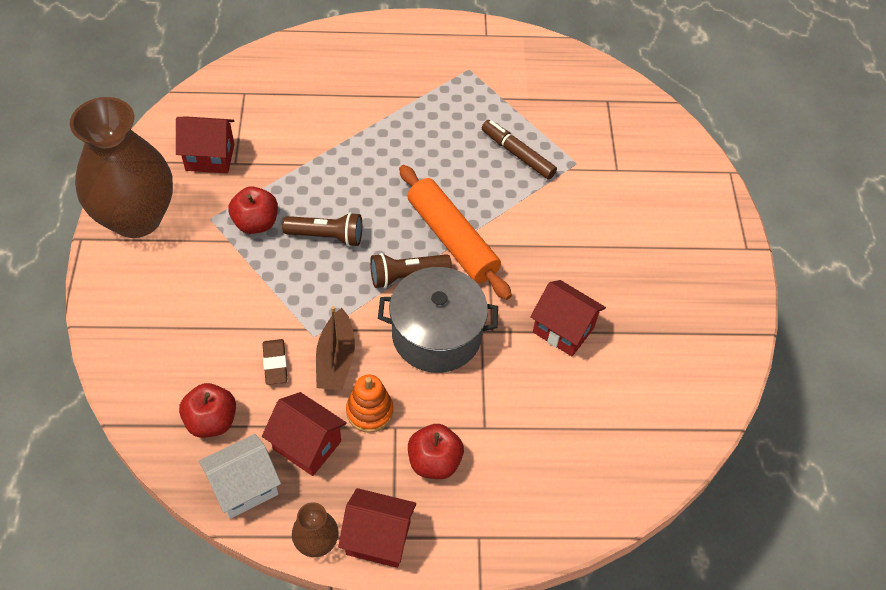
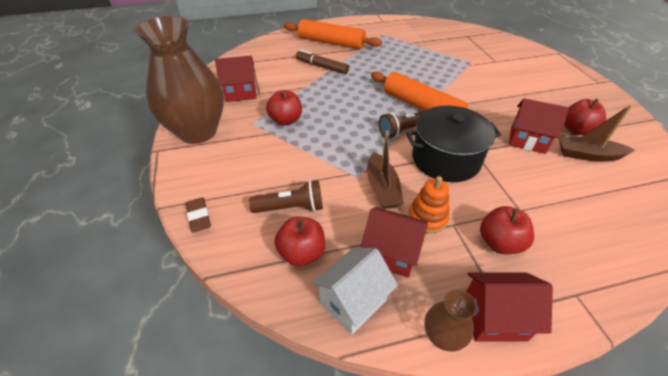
camera: 10 degrees left, 10 degrees down
brown eraser [262,339,287,385] -> brown eraser moved to [186,197,211,232]
brown flashlight [282,212,362,247] -> brown flashlight moved to [249,180,323,213]
grey pot [378,267,498,373] -> black pot [406,106,501,182]
brown marker [482,120,557,180] -> brown marker moved to [296,50,349,74]
none -> orange rolling pin [284,19,382,49]
none -> brown boat [559,105,635,162]
none -> red apple [564,99,606,135]

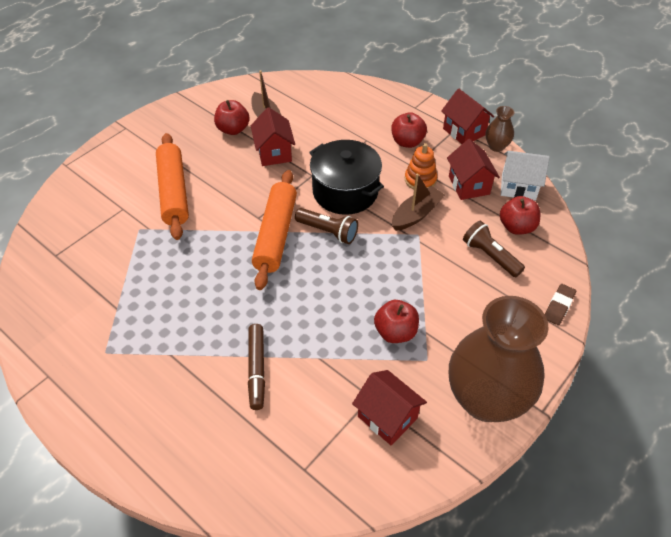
camera: 125 degrees left, 5 degrees up
orange rolling pin [284,19,382,49] -> orange rolling pin moved to [156,133,189,240]

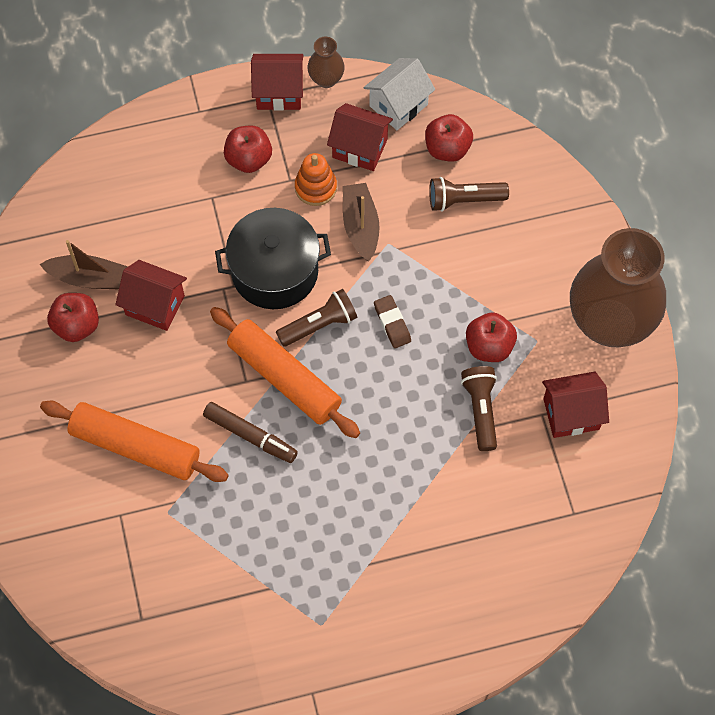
camera: 55 degrees left, 15 degrees up
brown marker [248,324,265,410] -> brown marker moved to [203,402,298,463]
brown eraser [545,284,576,325] -> brown eraser moved to [374,295,411,348]
none -> brown flashlight [461,366,497,451]

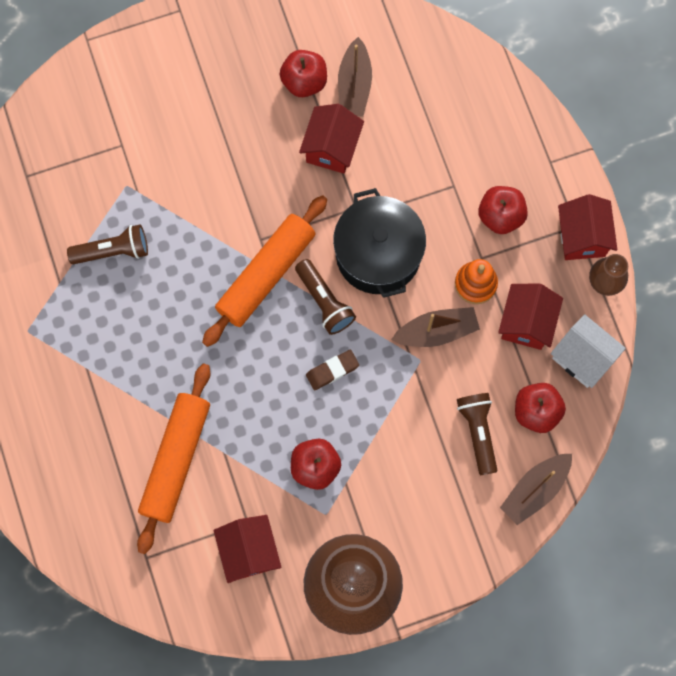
camera: 85 degrees right, 10 degrees up
orange rolling pin [40,401,228,482] -> orange rolling pin moved to [137,364,210,554]
brown marker [203,402,298,463] -> none
brown flashlight [461,366,497,451] -> brown flashlight moved to [67,224,148,265]
none -> brown boat [500,454,572,525]

